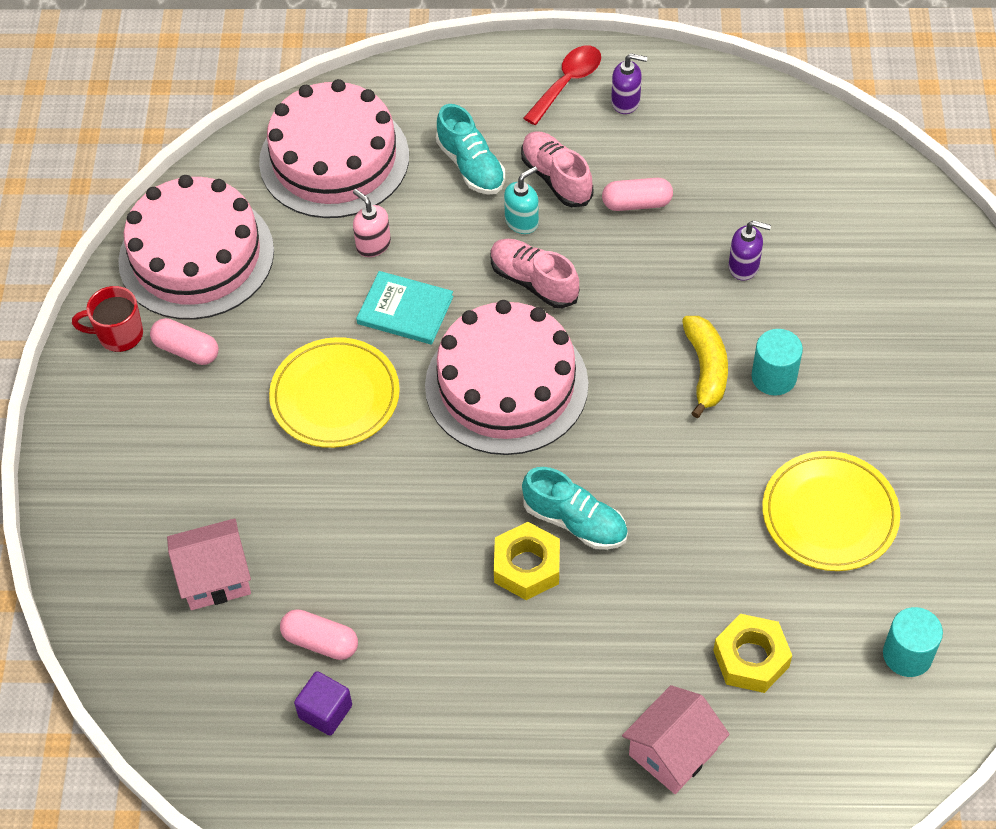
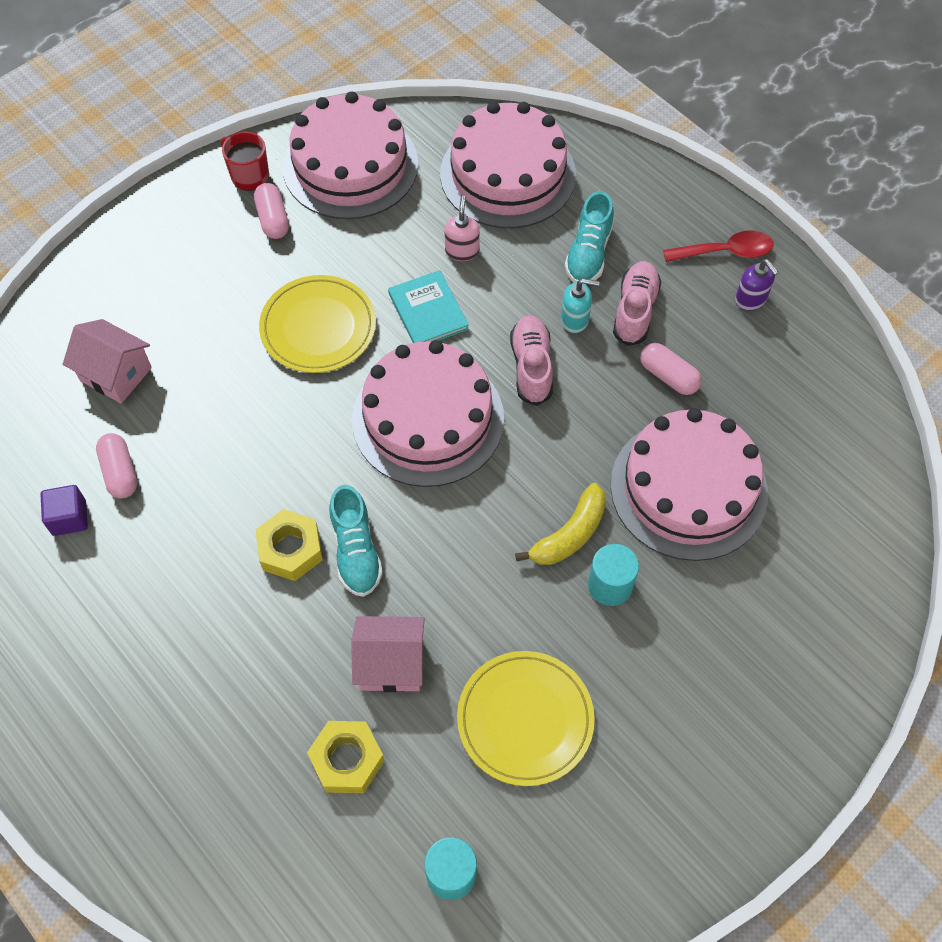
camera: 45 degrees right, 5 degrees up
pink house [622,685,730,794] -> pink house moved to [351,616,425,692]
purple soap dispenser [729,220,771,281] -> pink cake [610,408,768,561]

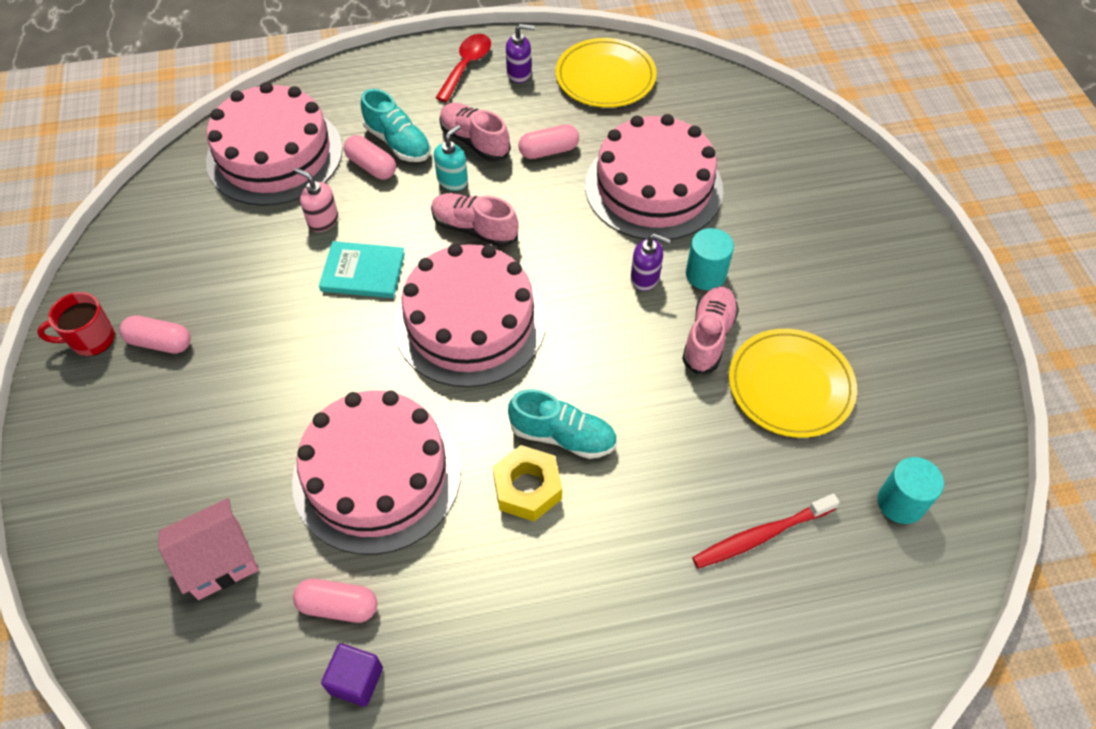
camera: 60 degrees left, 5 degrees down
yellow plate [259,275,376,373] -> yellow plate moved to [556,38,657,108]
pink cake [283,92,418,219] -> pink cake moved to [292,391,461,555]
yellow nut [307,721,385,793] -> red toothbrush [692,493,840,569]
pink house [351,616,425,692] -> none
yellow banana [515,483,606,565] -> purple soap dispenser [631,233,671,291]
none -> pink capsule [344,135,396,180]
none -> pink shoe [682,287,739,374]

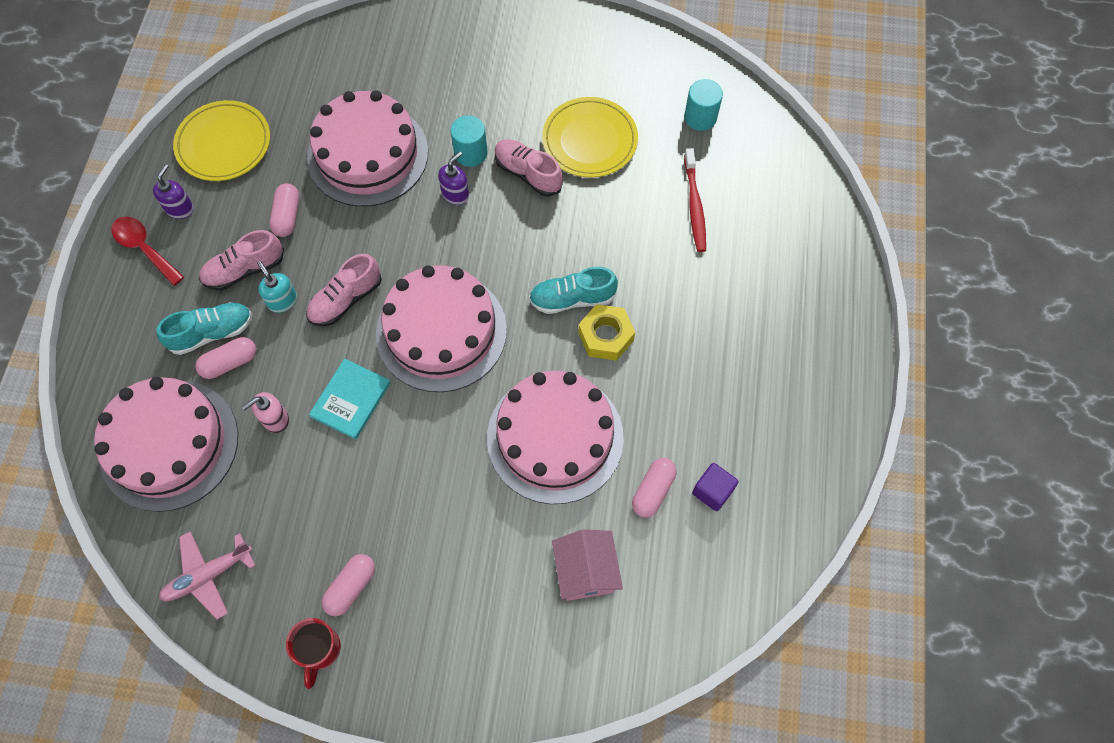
camera: 70 degrees left, 10 degrees up
turquoise shoe [508,389,617,459] -> turquoise shoe turned 135 degrees counterclockwise [529,267,618,314]
none -> pink plane [159,531,256,620]

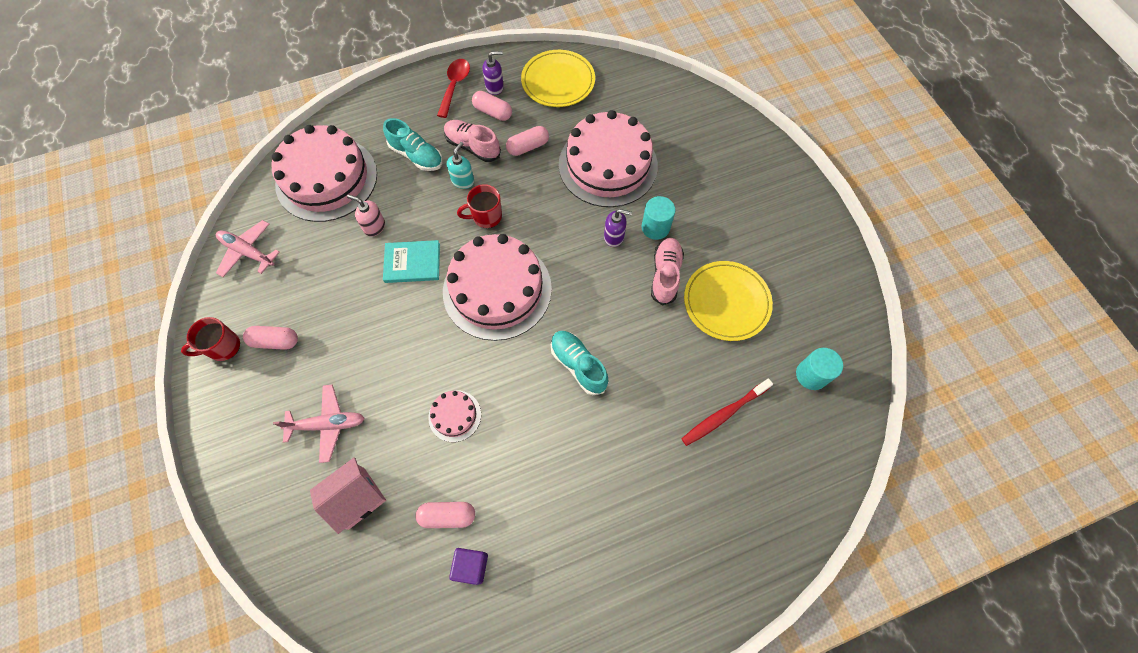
camera: 60 degrees right, 0 degrees up
pink capsule [196,337,256,379] -> pink capsule moved to [472,91,512,121]
pink shoe [306,254,382,326] -> red mug [457,184,502,228]
pink cake [487,371,624,504] -> pink cake [428,390,481,442], size x0.44
yellow nut [578,304,635,361] -> none
none -> pink plane [273,385,365,463]

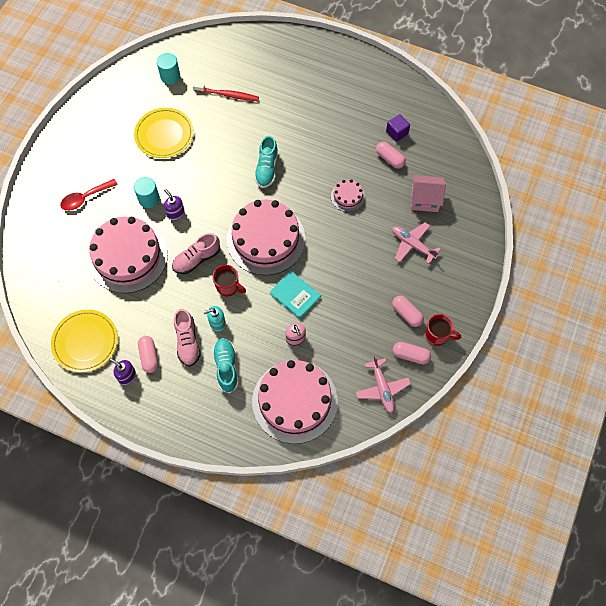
camera: 135 degrees left, 0 degrees up
red spoon [437,59,470,118] -> red spoon moved to [60,179,118,211]
pink capsule [506,126,549,156] -> pink capsule moved to [393,342,431,364]
pink shoe [651,238,684,305] -> pink shoe moved to [172,233,220,274]

